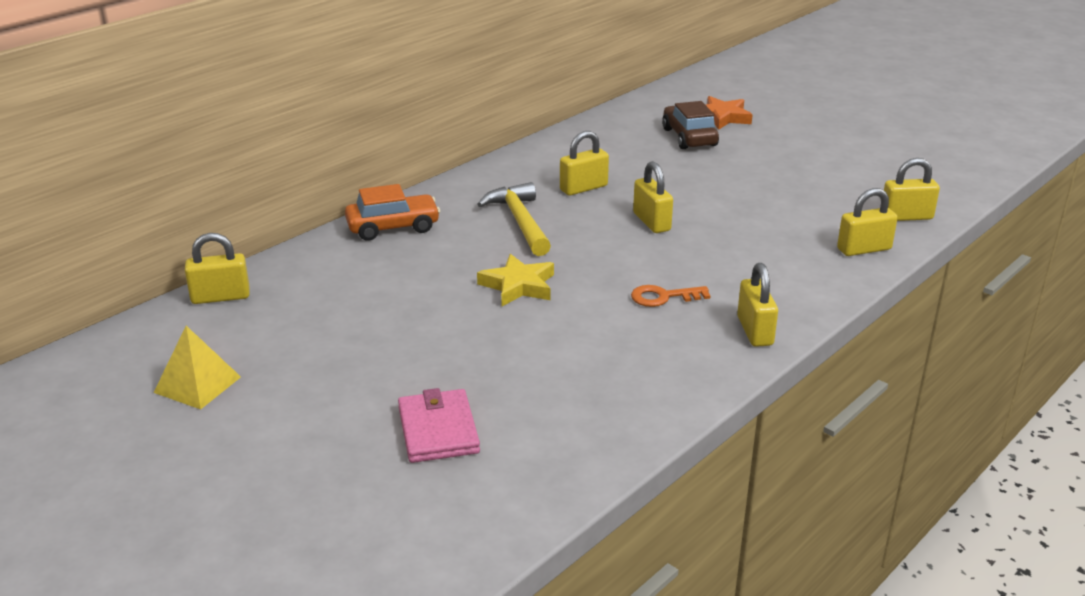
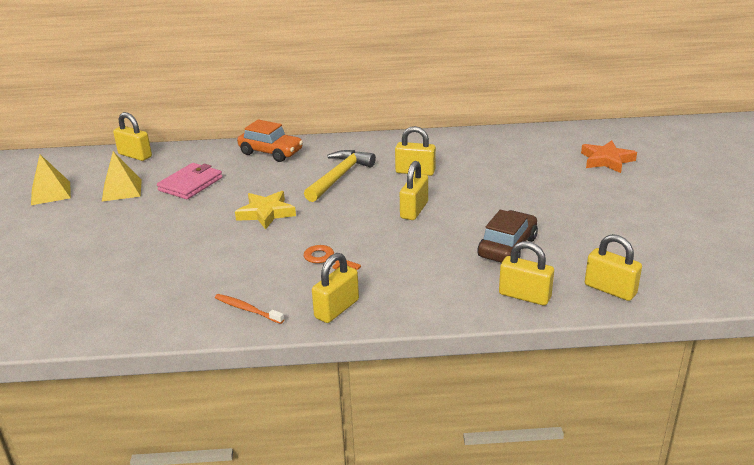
camera: 45 degrees right, 0 degrees up
pink wallet [398,388,480,463] -> pink wallet moved to [157,163,222,199]
brown car [662,101,719,149] -> brown car moved to [477,210,538,263]
none -> yellow pyramid [102,151,142,202]
none -> orange toothbrush [215,294,284,324]

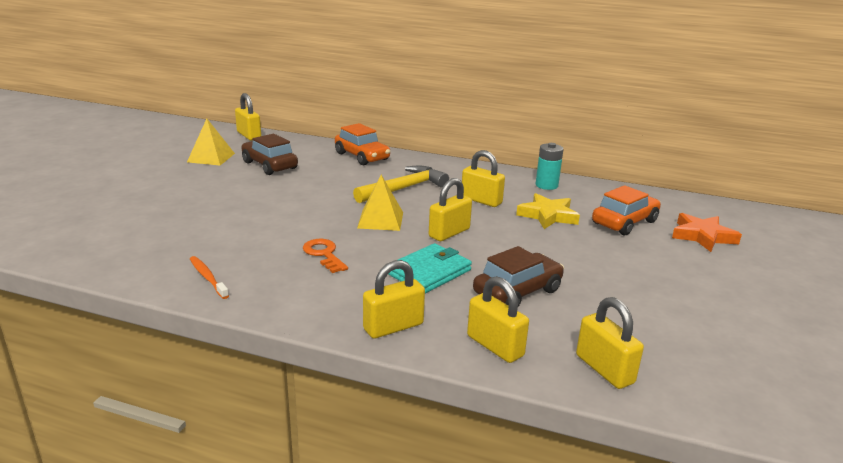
camera: 20 degrees right, 5 degrees down
yellow pyramid [31,154,71,205] -> yellow pyramid moved to [357,175,403,231]
pink wallet [157,163,222,199] -> brown car [241,134,298,175]
yellow star [235,191,296,229] -> yellow star moved to [516,193,580,229]
yellow padlock [312,253,359,323] -> yellow padlock moved to [363,260,425,339]
none -> turquoise wallet [388,243,472,294]
none -> turquoise battery [536,143,564,190]
none -> orange car [592,185,661,235]

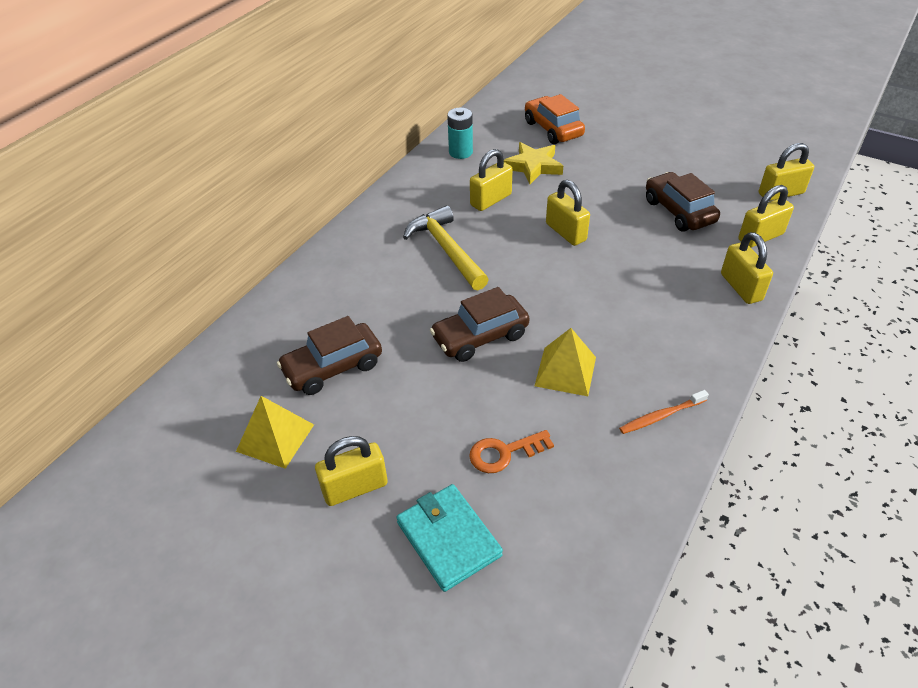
camera: 75 degrees left, 20 degrees up
yellow padlock [235,93,261,141] -> yellow padlock moved to [315,436,388,506]
orange key [303,239,348,273] -> orange key moved to [469,430,554,473]
orange car [335,123,390,165] -> none
yellow pyramid [357,175,403,231] -> yellow pyramid moved to [535,328,596,396]
turquoise wallet [388,243,472,294] -> turquoise wallet moved to [396,484,503,592]
orange star [672,213,742,252] -> none
none -> brown car [430,287,530,362]

